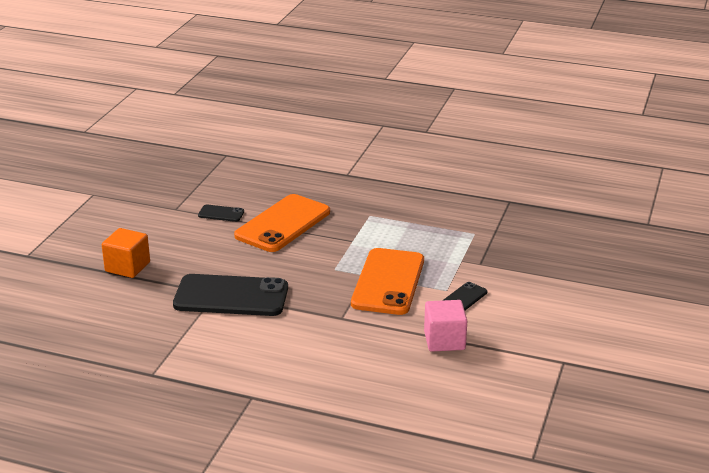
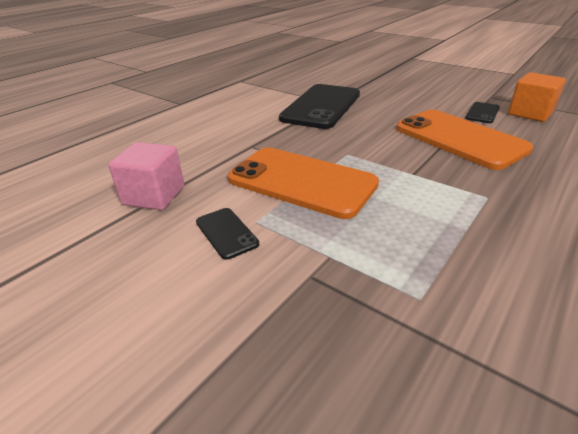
camera: 110 degrees right, 5 degrees up
orange cube [102,228,150,278] -> orange cube moved to [508,72,566,122]

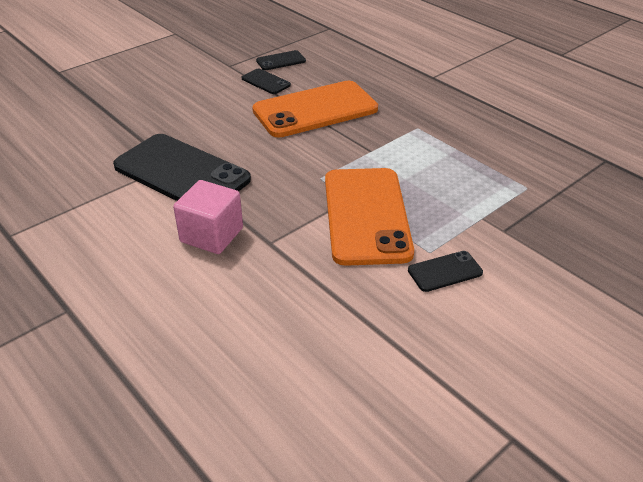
camera: 80 degrees left, 5 degrees up
pink cube [108,142,184,210] -> pink cube moved to [173,180,243,254]
orange phone [227,147,379,219] -> orange phone turned 45 degrees counterclockwise [325,168,414,266]
orange cube [508,72,566,122] -> black phone [256,50,306,70]

